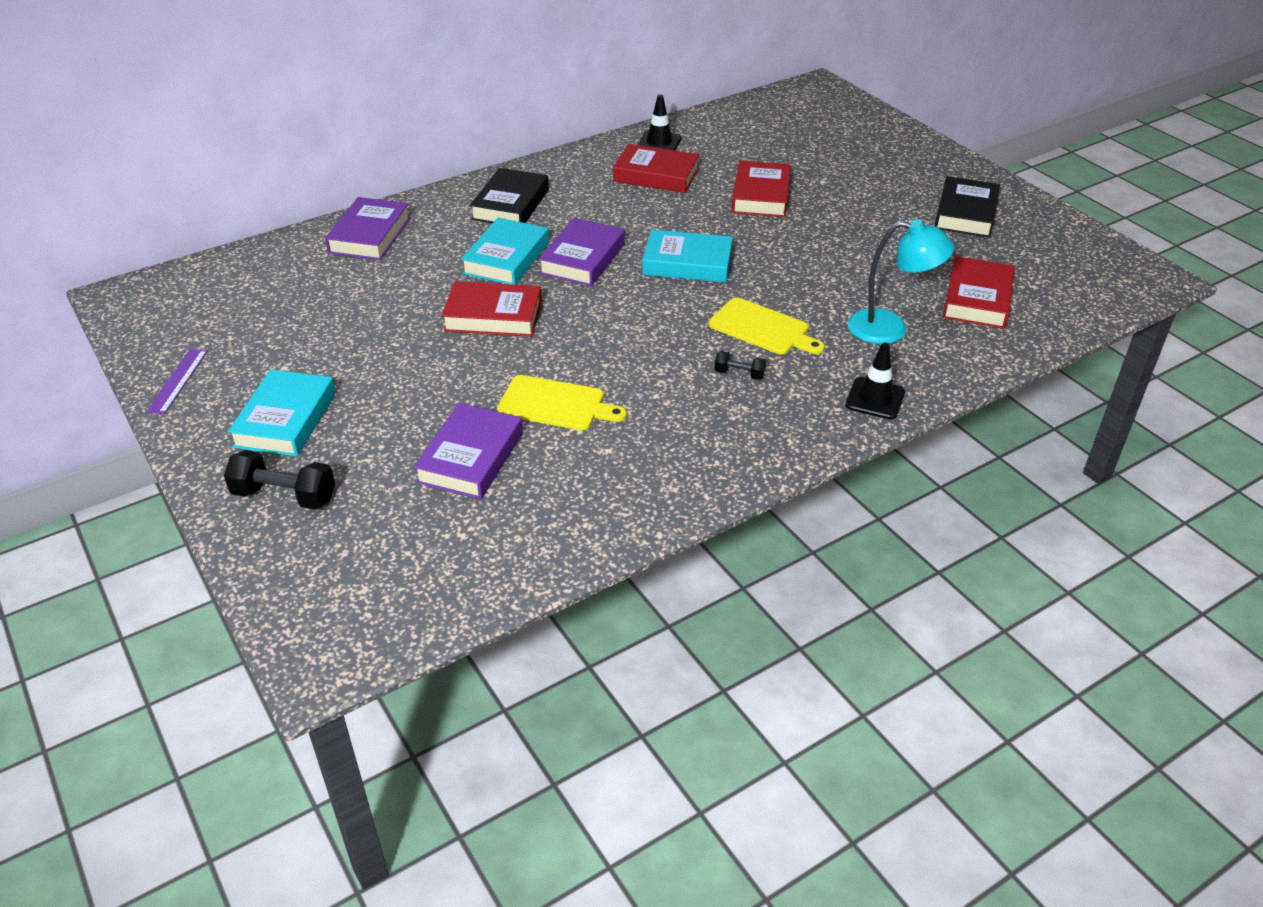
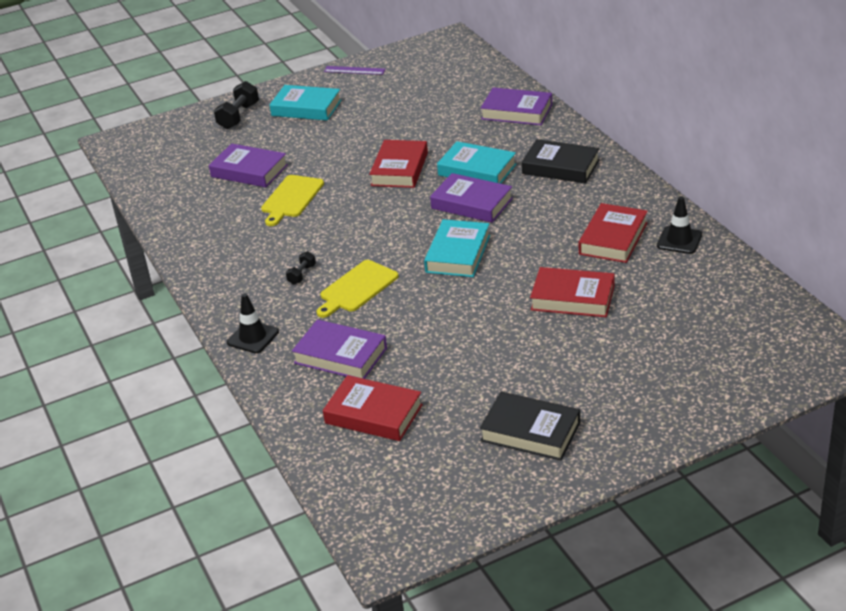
camera: 100 degrees right, 5 degrees down
turquoise lamp [847,219,955,344] -> purple book [292,319,387,379]

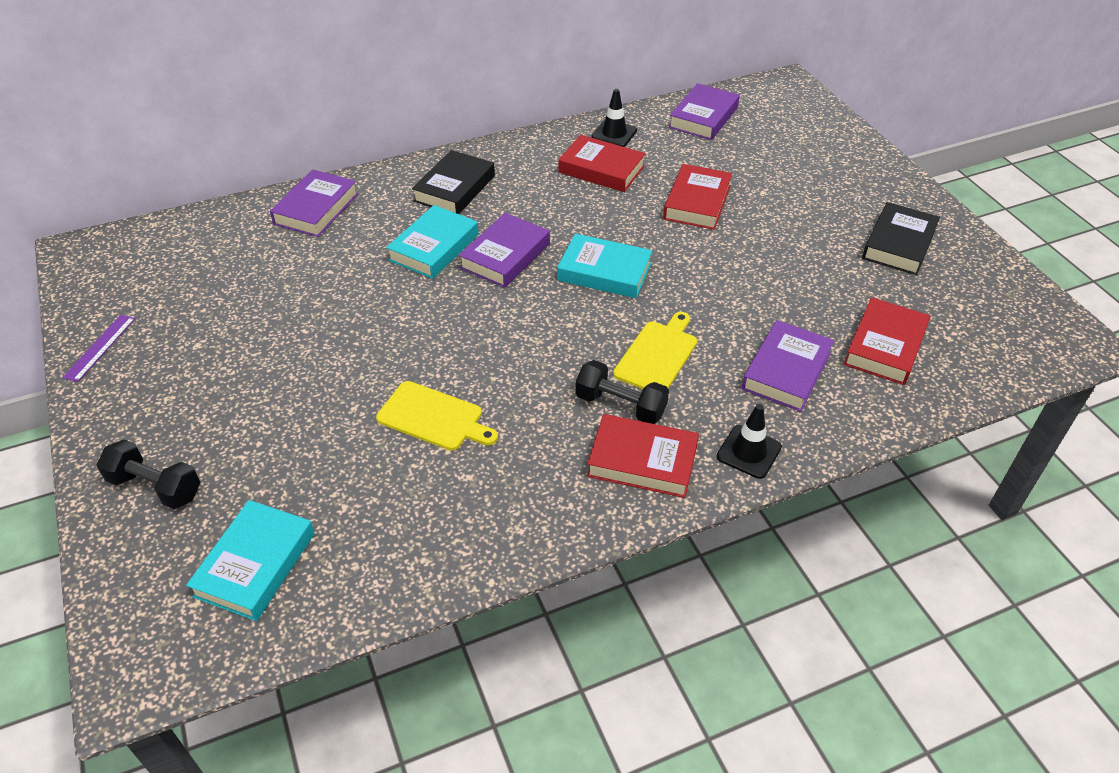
camera: 90 degrees left, 10 degrees up
purple book [209,143,288,187] -> purple book moved to [669,83,740,140]
turquoise book [269,85,341,121] -> turquoise book moved to [186,500,315,621]
black dumbbell [286,251,316,285] -> black dumbbell [575,360,669,424], size x1.81
yellow cutting board [316,260,399,318] -> yellow cutting board turned 105 degrees counterclockwise [613,312,697,389]
red book [369,140,428,188] -> red book moved to [587,414,699,498]

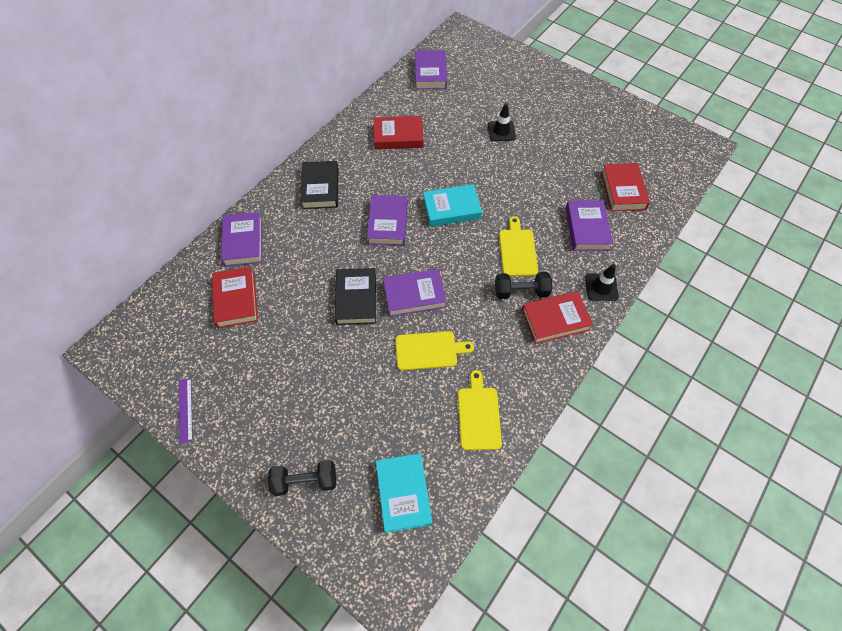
camera: 30 degrees left, 15 degrees up
turquoise book [386,205,479,279] -> none
black traffic cone [591,89,637,147] -> black traffic cone moved to [488,103,516,141]
red book [663,164,732,230] -> red book moved to [212,267,258,328]
black book [862,202,940,275] -> black book moved to [335,268,376,325]
none -> purple book [383,269,447,317]
none -> yellow cutting board [458,370,502,450]

